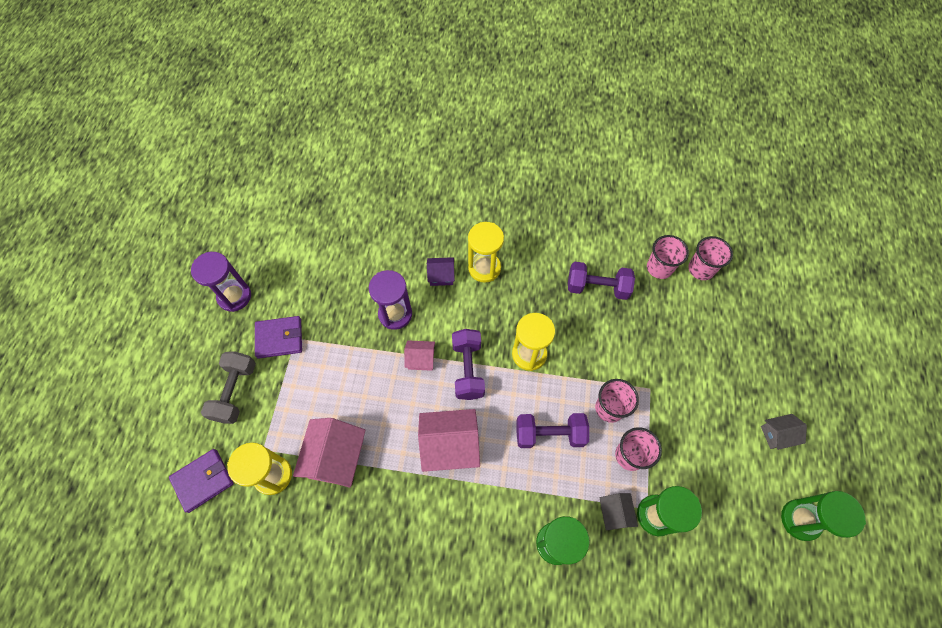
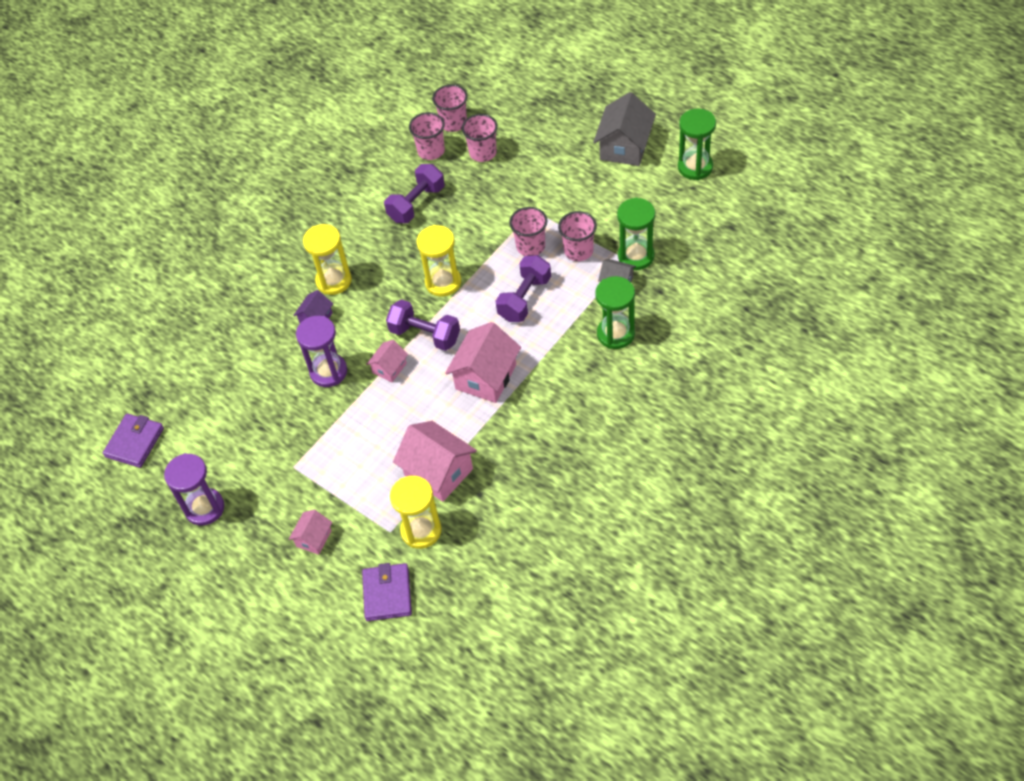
camera: 55 degrees left, 10 degrees down
grey dumbbell [201,351,256,424] -> pink house [289,510,332,555]
purple wallet [255,316,302,359] -> purple wallet moved to [103,414,164,468]
grey house [761,414,807,450] -> grey house [593,92,656,166], size x1.85
none -> pink cup [462,114,498,162]

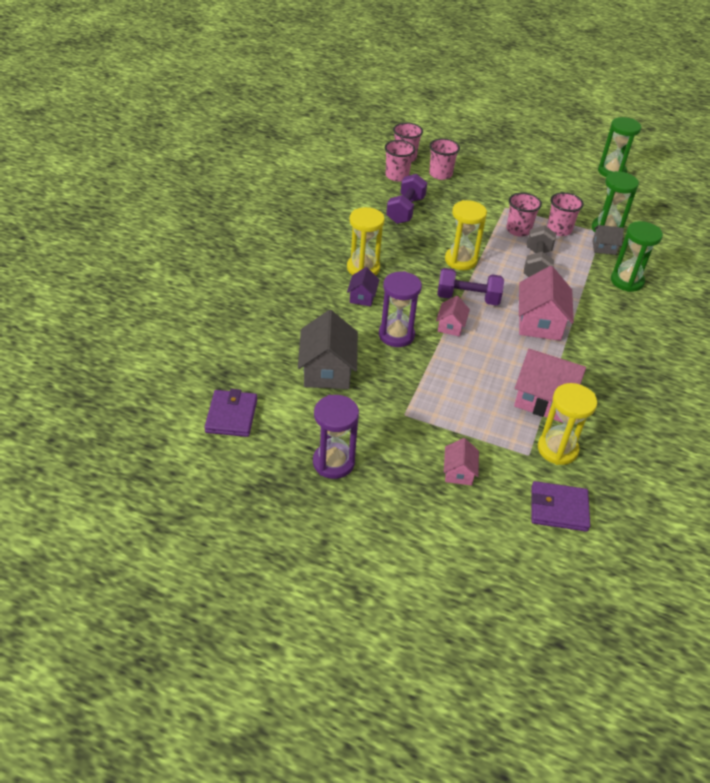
camera: 25 degrees left, 10 degrees down
purple wallet [362,563,412,621] -> purple wallet turned 60 degrees counterclockwise [531,481,590,532]
purple dumbbell [496,255,551,322] -> grey dumbbell [524,225,556,277]
grey house [593,92,656,166] -> grey house moved to [298,310,358,389]

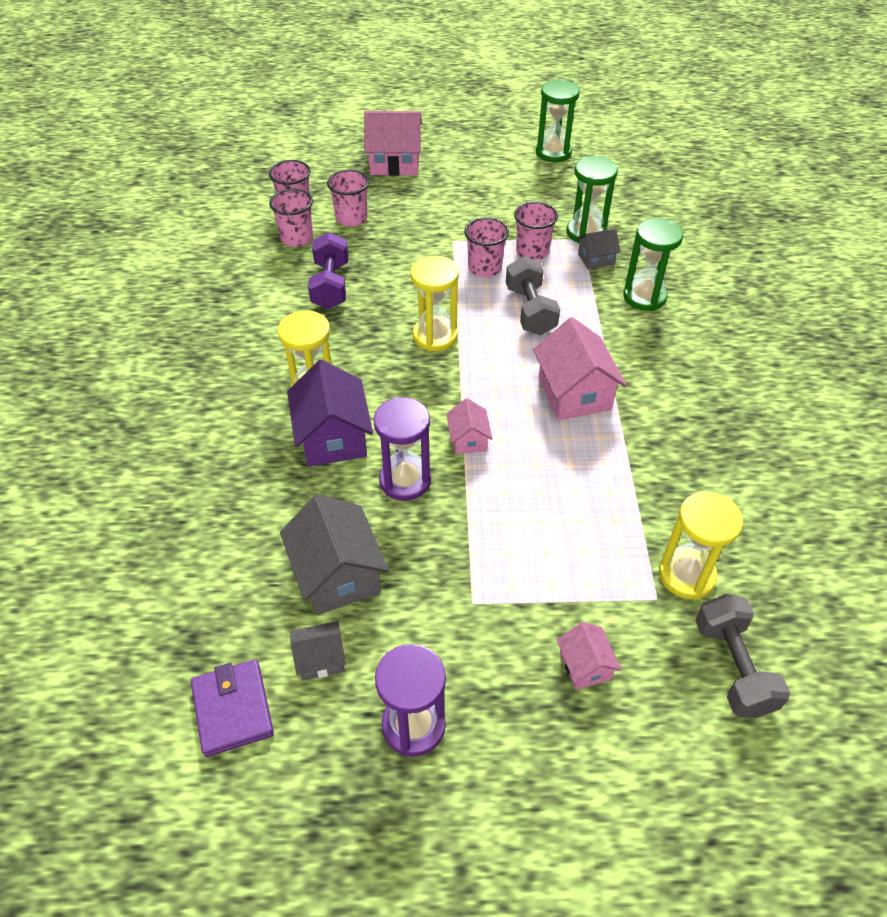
camera: 20 degrees left, 5 degrees up
purple house [347,267,379,306] -> purple house [287,360,373,466], size x1.85
purple dumbbell [437,268,504,305] -> none
pink house [514,349,586,423] -> pink house moved to [364,111,422,176]
purple wallet [531,481,590,532] -> grey dumbbell [695,594,790,718]
none -> grey house [290,621,346,681]

